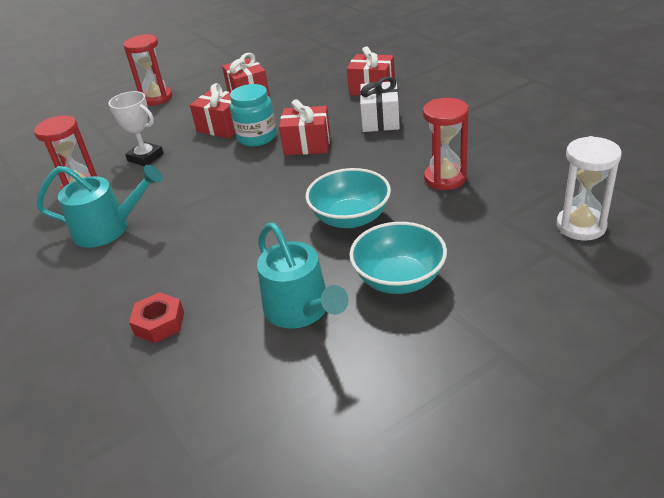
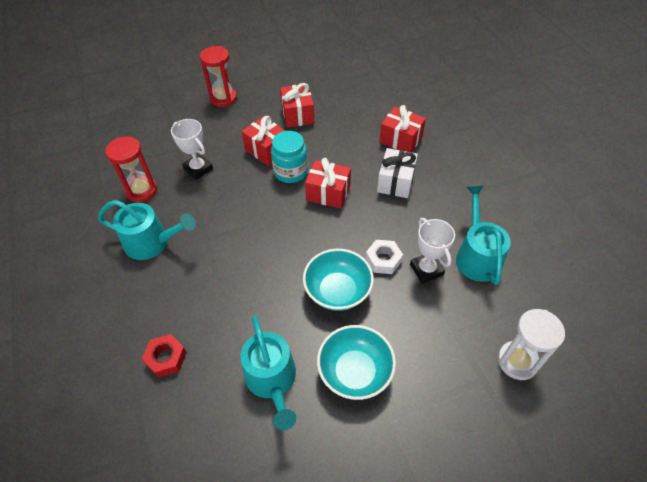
camera: 10 degrees right, 15 degrees up
red hourglass [423,98,469,190] -> white trophy [410,218,455,284]
none -> white nut [366,240,403,274]
none -> turquoise watering can [456,186,511,285]

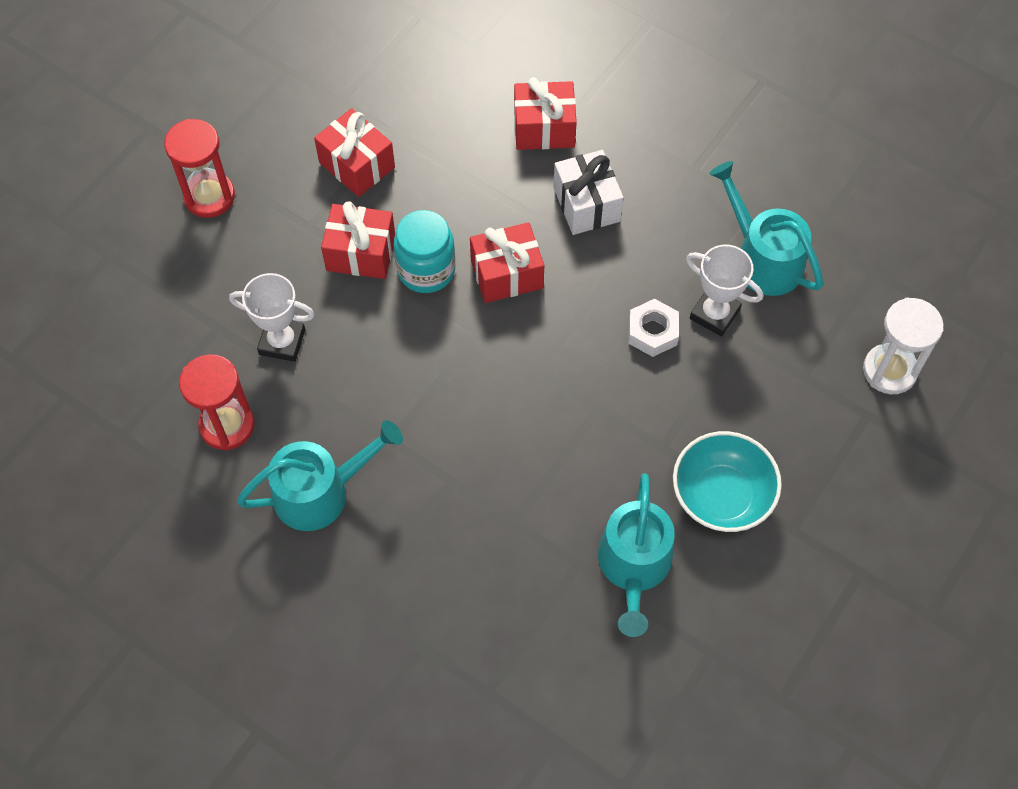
camera: 35 degrees left, 10 degrees up
red nut [142,334,187,378] -> none
turquoise watering can [241,315,296,430] -> turquoise watering can turned 60 degrees clockwise [598,473,675,637]
turquoise bowl [303,249,374,311] -> none

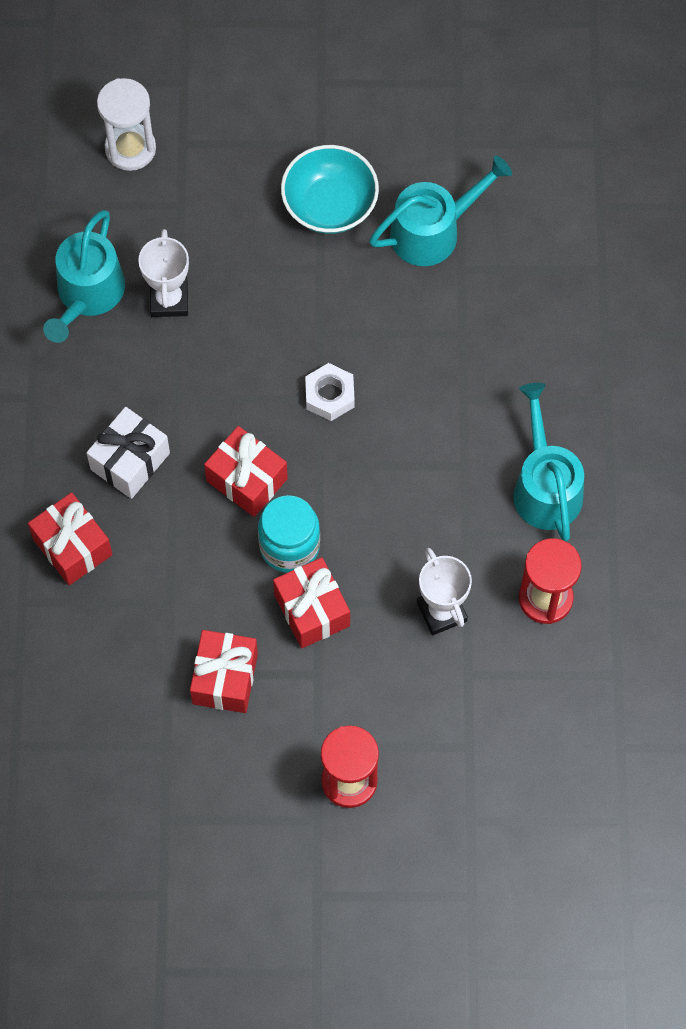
camera: 125 degrees left, 5 degrees up
turquoise watering can [237,420,403,531] -> turquoise watering can turned 45 degrees clockwise [513,383,584,542]
white nut [629,299,679,357] -> white nut moved to [305,363,355,421]

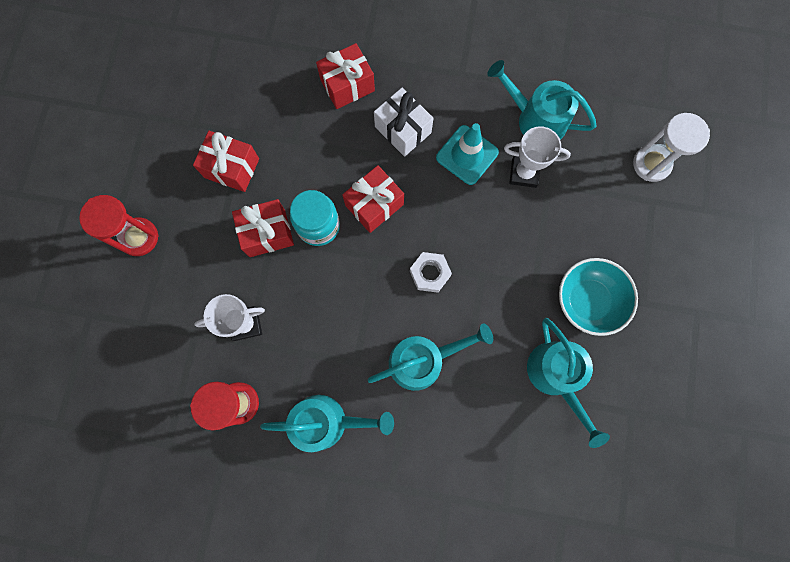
camera: 100 degrees right, 10 degrees up
none -> turquoise watering can [368,324,493,391]
none -> turquoise traffic cone [436,123,499,185]

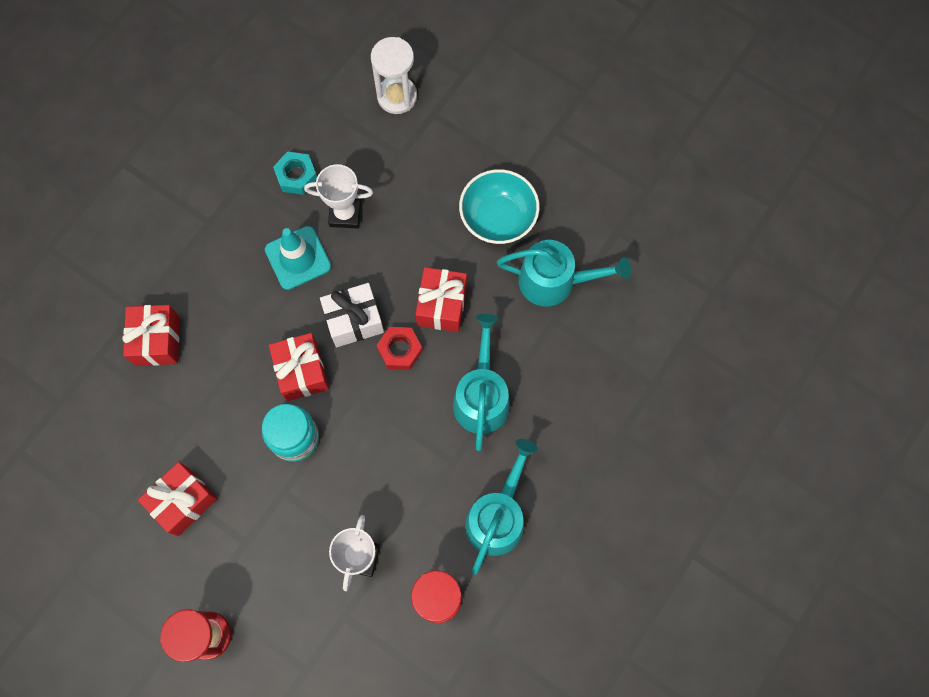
camera: 65 degrees left, 5 degrees down
red gift [232,199,294,257] -> red gift moved to [415,267,467,332]
white gift [374,87,434,157] -> white gift moved to [320,283,384,347]
white nut [410,252,452,293] -> red nut [376,327,423,370]
turquoise watering can [487,60,597,140] -> turquoise nut [273,151,317,195]
white trophy [504,127,571,188] -> white trophy turned 60 degrees clockwise [304,164,373,228]

